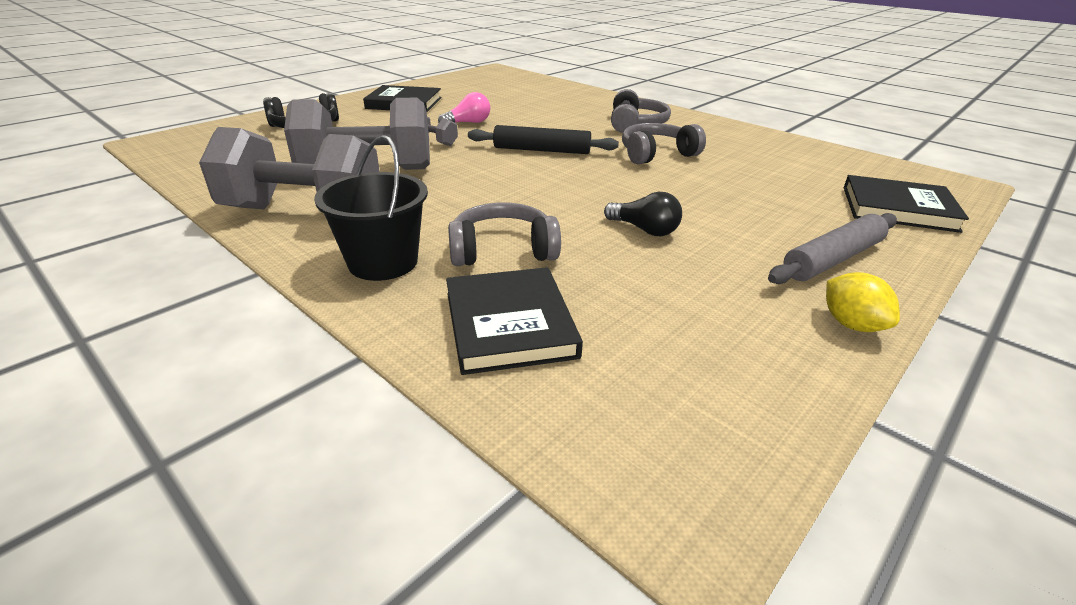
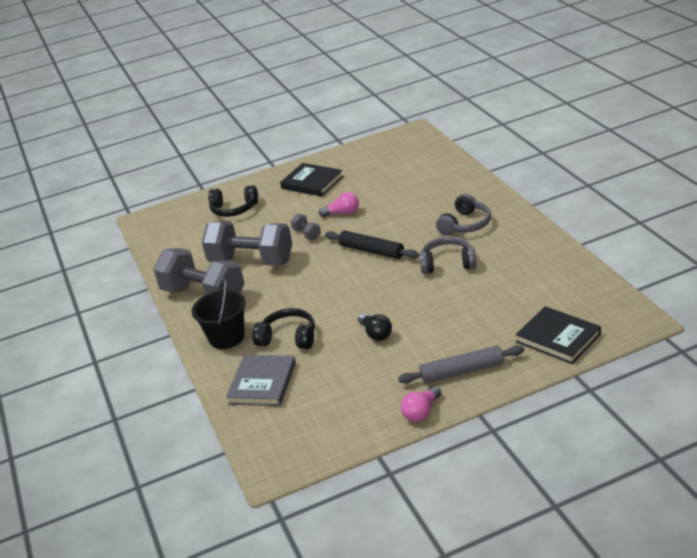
camera: 30 degrees right, 0 degrees up
black book [446,267,583,375] -> grey book [226,355,296,406]
grey headphones [448,202,561,266] -> black headphones [252,308,315,349]
yellow lemon [826,272,900,332] -> pink light bulb [401,386,441,422]

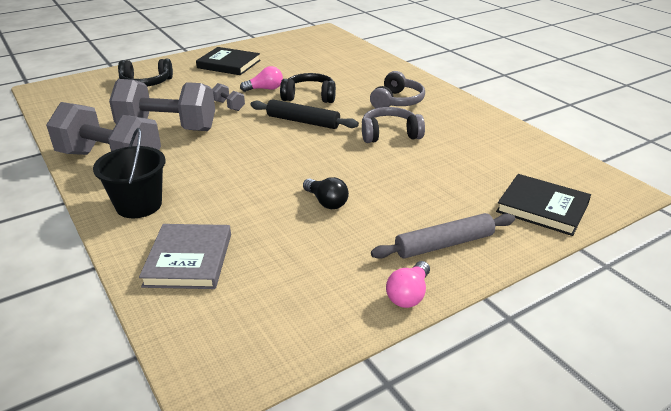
camera: 15 degrees left, 0 degrees up
black headphones [252,308,315,349] -> black headphones moved to [280,73,336,103]

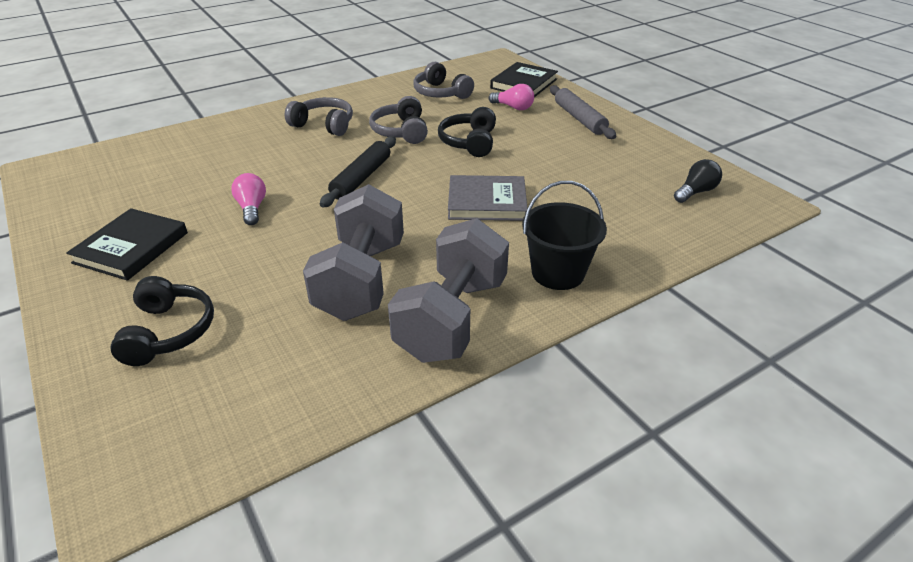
camera: 90 degrees left, 5 degrees up
grey book [139,224,231,289] -> grey book moved to [448,175,527,221]
grey dumbbell [212,83,245,111] -> none
black headphones [280,73,336,103] -> black headphones moved to [438,107,496,157]
black light bulb [303,177,349,209] -> black light bulb moved to [674,159,722,203]
pink light bulb [386,261,430,308] -> pink light bulb moved to [489,84,534,110]
none -> grey headphones [413,62,474,99]

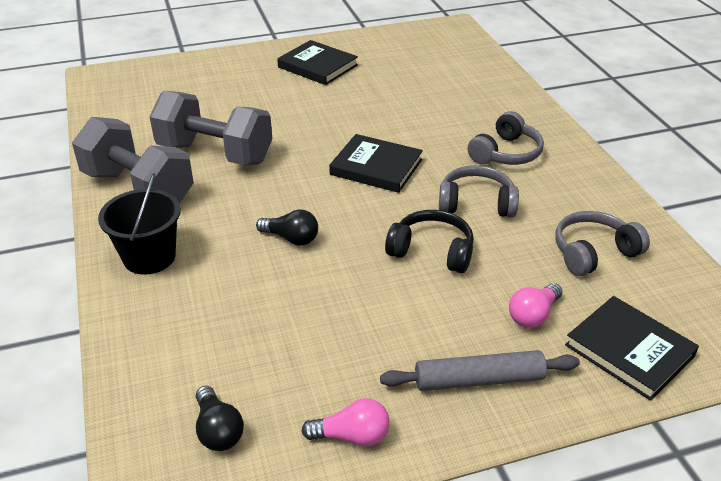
camera: 105 degrees right, 0 degrees up
black headphones [110,276,214,366] -> none
pink light bulb [231,173,266,225] -> pink light bulb moved to [302,398,390,446]
black rolling pin [320,136,396,207] -> black book [329,134,423,193]
grey book [448,175,527,221] -> black light bulb [256,210,318,246]

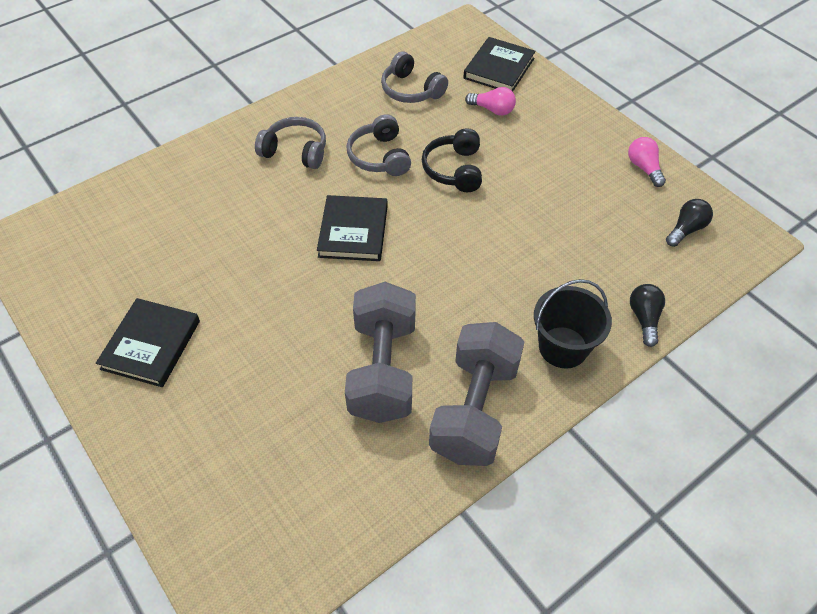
camera: 110 degrees left, 15 degrees up
black light bulb [256,210,318,246] -> black light bulb moved to [630,284,665,347]
grey rolling pin [380,350,580,391] -> none

